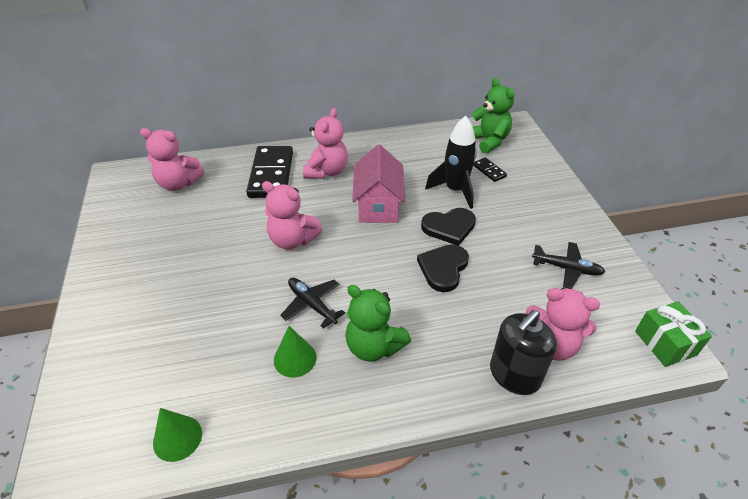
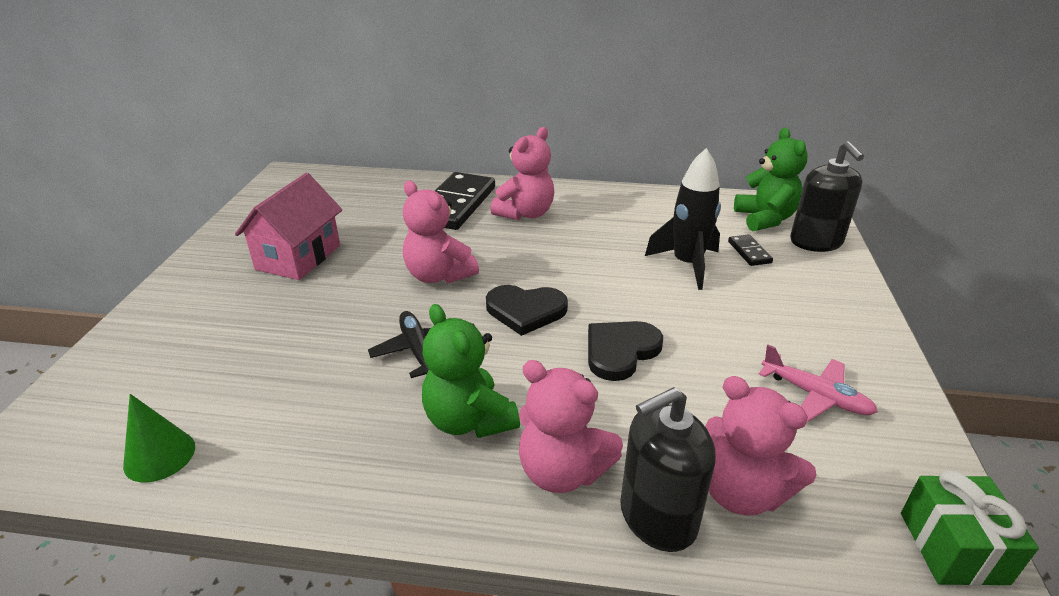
camera: 20 degrees right, 10 degrees down
pink teddy bear [140,128,204,191] -> pink teddy bear moved to [519,360,623,493]
green cone [274,326,317,378] -> none
pink house [352,145,405,223] -> pink house moved to [235,173,342,280]
black heart [421,208,476,246] -> black heart moved to [486,285,568,336]
black plane [532,242,605,289] -> pink plane [759,345,878,422]
none -> black soap dispenser [790,141,864,252]

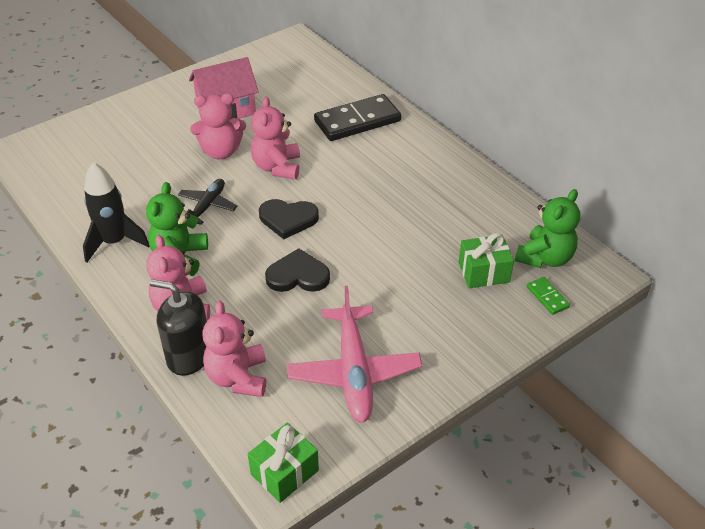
camera: 45 degrees right, 10 degrees up
green cone [123,394,195,483] -> none
black heart [486,285,568,336] -> black heart turned 45 degrees counterclockwise [259,199,319,239]
pink teddy bear [491,127,554,220] -> pink teddy bear moved to [190,93,246,159]
black rocket [645,148,721,290] -> black rocket moved to [83,162,149,263]
black domino [728,234,773,266] -> green gift [459,233,514,288]
pink plane [759,345,878,422] -> pink plane [287,286,422,423], size x1.76
black soap dispenser [790,141,864,252] -> green domino [527,277,570,315]

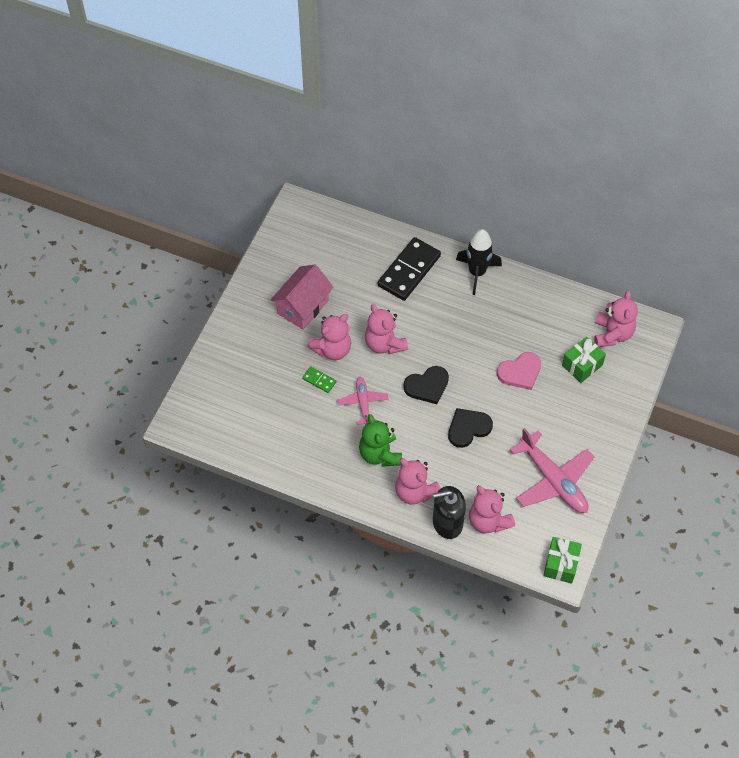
camera: 30 degrees left, 15 degrees up
black rocket [83,162,149,263] -> black rocket moved to [456,229,502,295]
black plane [178,179,237,225] -> pink plane [338,377,389,425]
green teddy bear [515,189,580,268] -> pink teddy bear [594,291,638,347]
green domino [527,277,570,315] -> green domino moved to [302,367,336,393]
none -> pink heart [497,352,541,390]

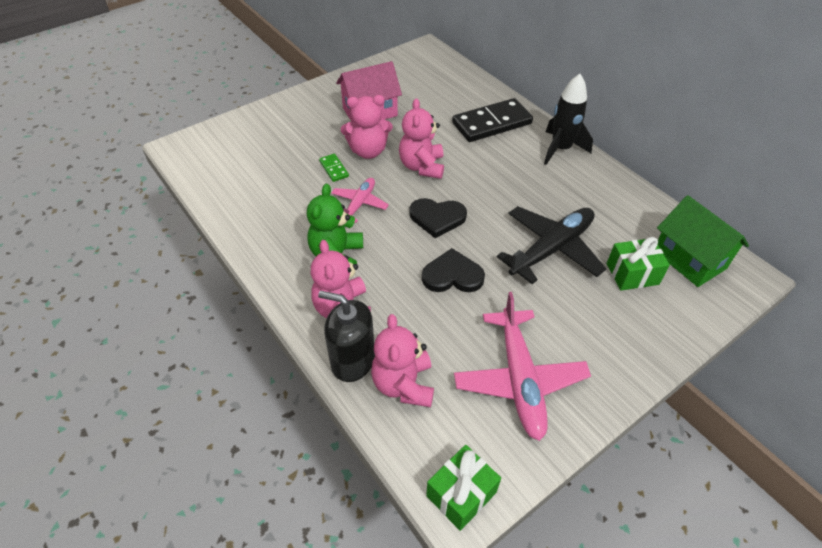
camera: 30 degrees right, 10 degrees down
pink heart [497,352,541,390] -> black plane [497,206,607,284]
pink teddy bear [594,291,638,347] -> green house [657,195,749,287]

